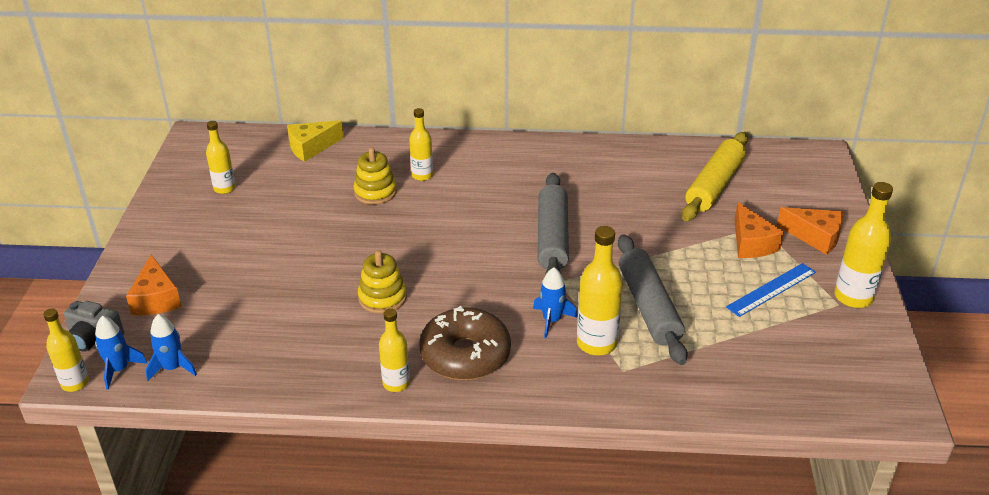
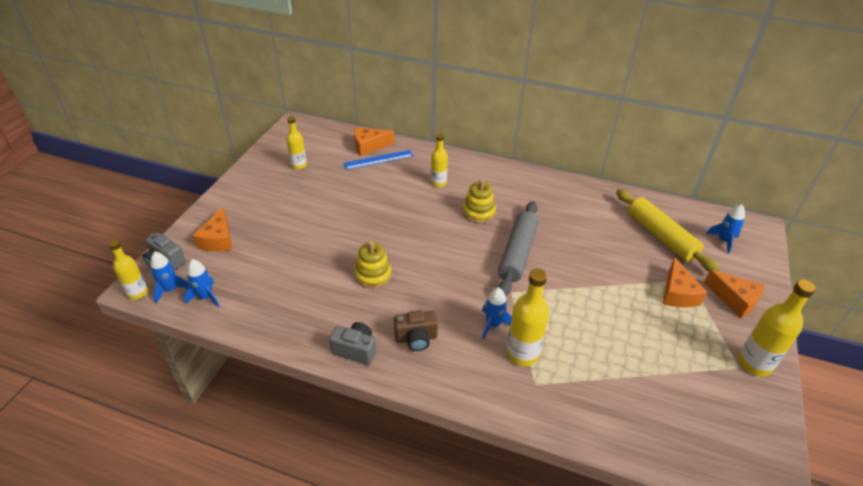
camera: 15 degrees right, 5 degrees up
yellow cheese [287,120,344,162] -> orange cheese [354,127,394,156]
yellow stacking toy [353,147,397,205] -> yellow stacking toy moved to [463,180,496,223]
yellow bottle [379,308,410,392] -> grey camera [329,322,376,365]
brown donut [419,306,511,380] -> brown camera [394,310,438,351]
grey rolling pin [618,234,688,365] -> none
yellow rolling pin [682,132,748,221] -> yellow rolling pin turned 75 degrees counterclockwise [616,189,720,272]
blue ruler [726,263,816,317] -> blue ruler moved to [343,150,413,170]
none -> blue rocket [706,204,745,254]

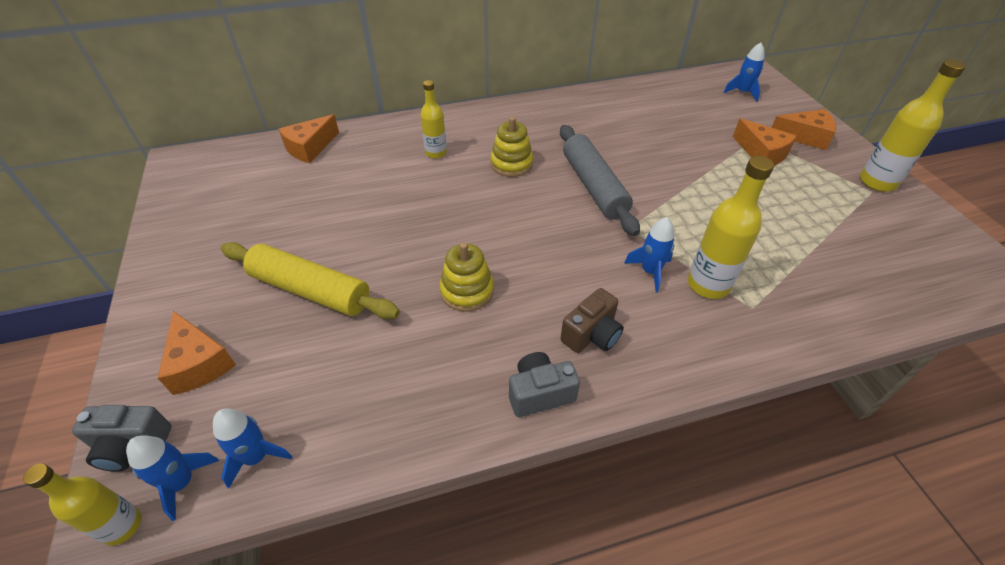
camera: 35 degrees left, 5 degrees up
yellow bottle [286,116,307,170] -> none
blue ruler [343,150,413,170] -> none
yellow rolling pin [616,189,720,272] -> yellow rolling pin moved to [221,242,400,319]

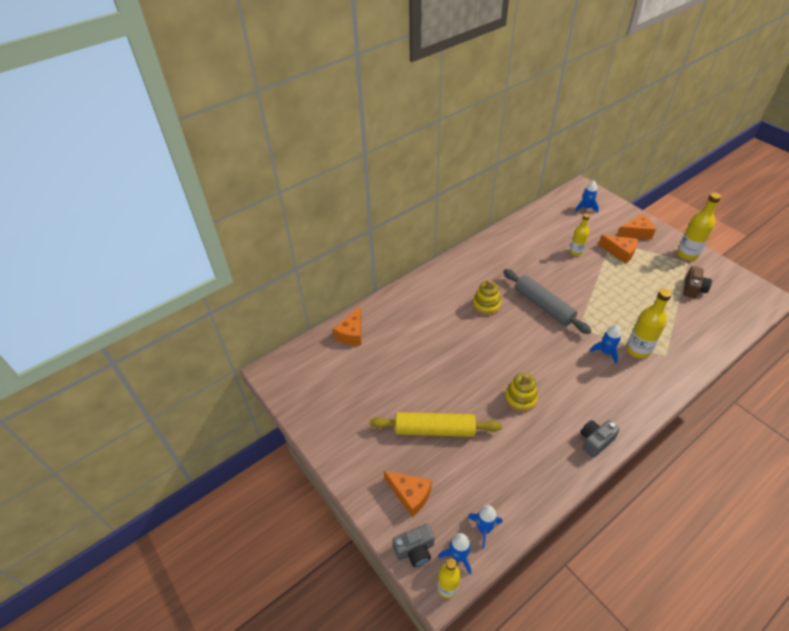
camera: 20 degrees left, 0 degrees up
yellow bottle [420,80,447,159] -> yellow bottle moved to [570,214,590,256]
brown camera [560,288,624,353] -> brown camera moved to [684,266,712,298]

